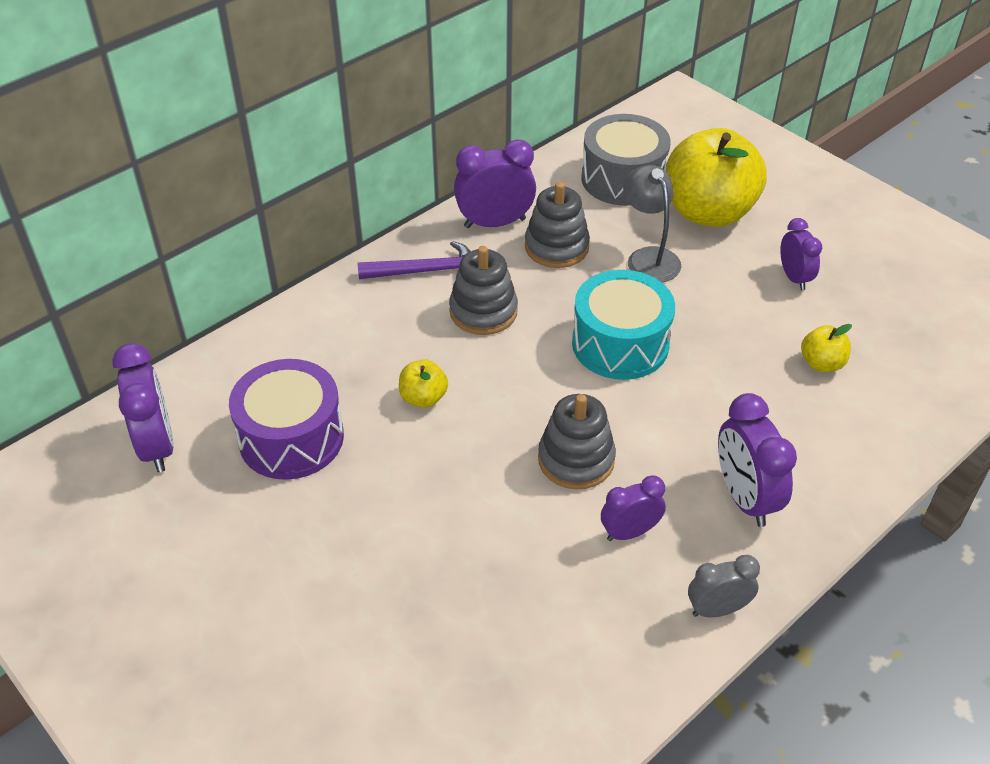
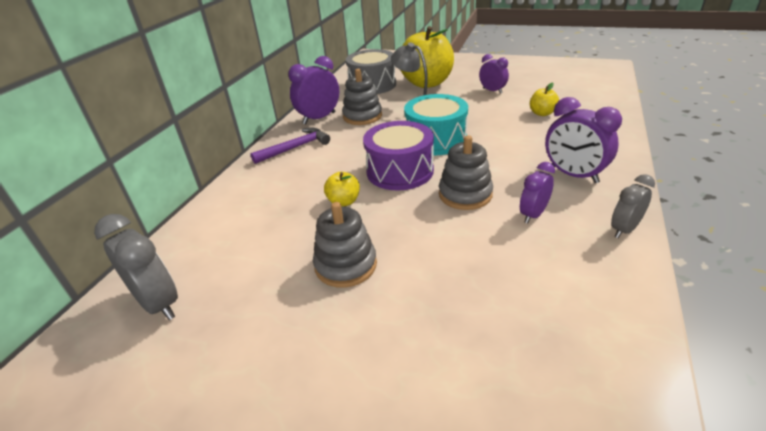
camera: 25 degrees left, 10 degrees down
purple clock [112,343,174,472] -> grey clock [94,214,178,320]
purple drum [229,359,344,480] -> purple drum moved to [363,121,434,191]
grey stacking toy [449,246,518,335] -> grey stacking toy moved to [313,202,377,288]

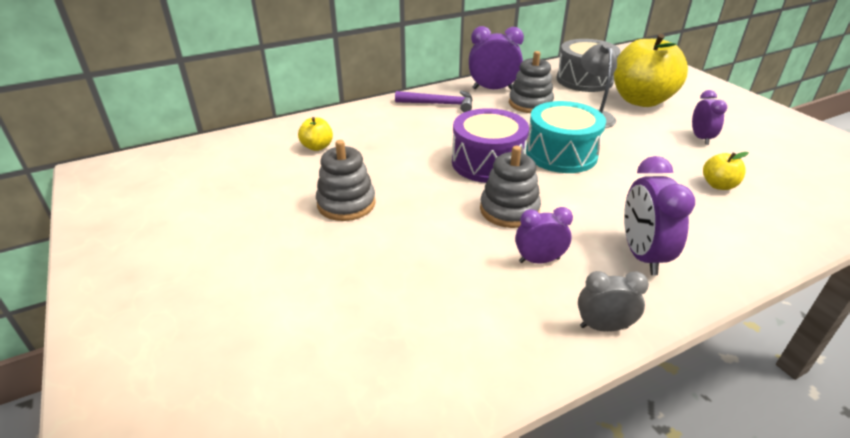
camera: 40 degrees right, 0 degrees up
grey clock [94,214,178,320] -> none
yellow apple [324,172,360,206] -> yellow apple moved to [298,117,333,151]

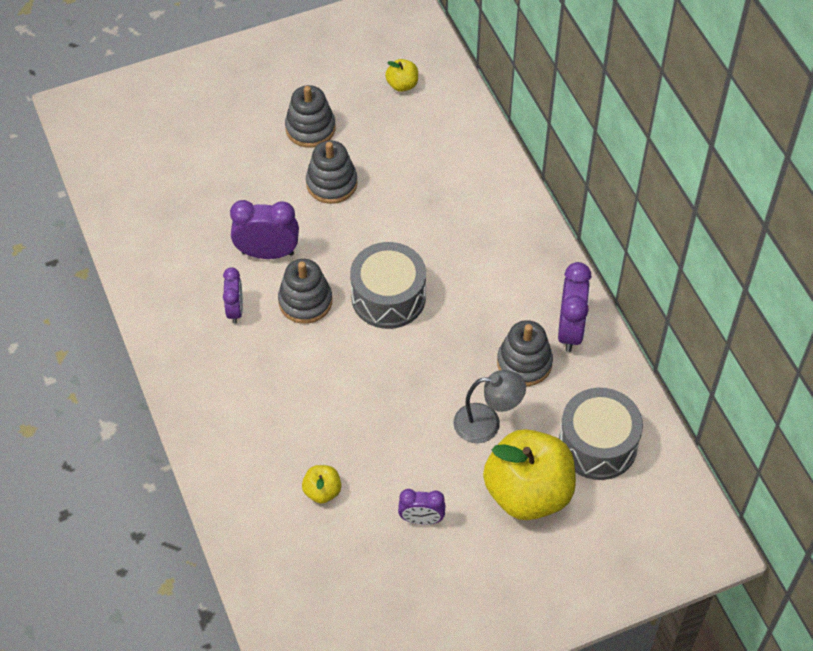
camera: 95 degrees right, 20 degrees up
yellow apple [298,117,333,151] -> yellow apple moved to [385,59,418,92]
purple hammer [395,90,473,112] -> none
purple drum [452,108,529,183] -> grey drum [350,242,426,329]
turquoise drum [526,101,606,173] -> none
grey clock [578,271,649,332] -> none
purple clock [624,156,695,275] -> purple clock moved to [230,200,299,259]
none -> grey stacking toy [285,85,336,148]

